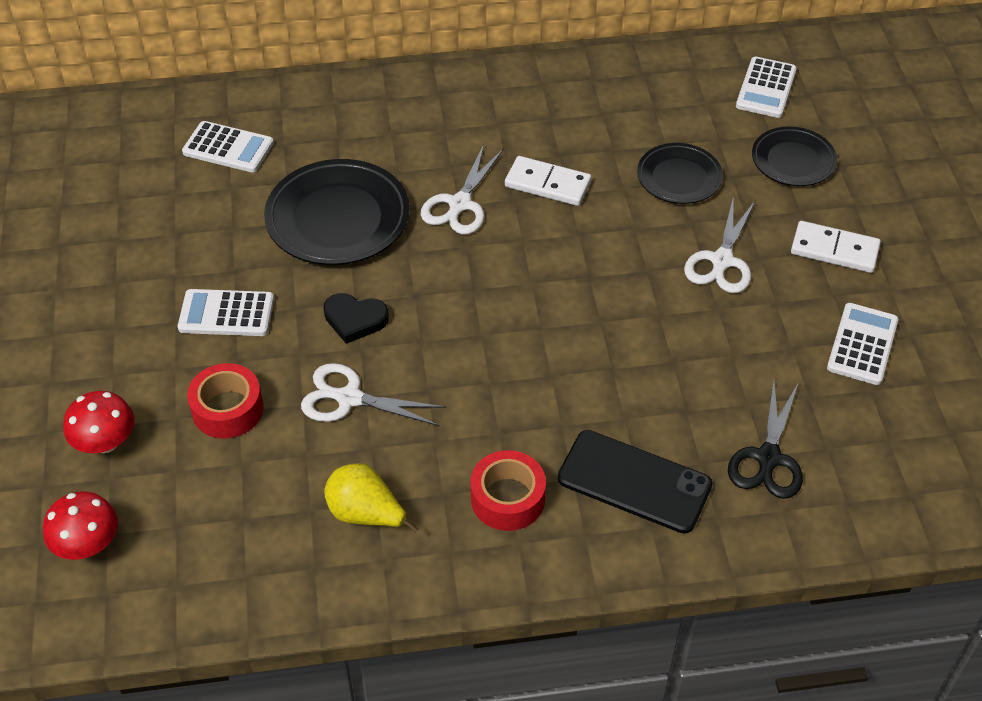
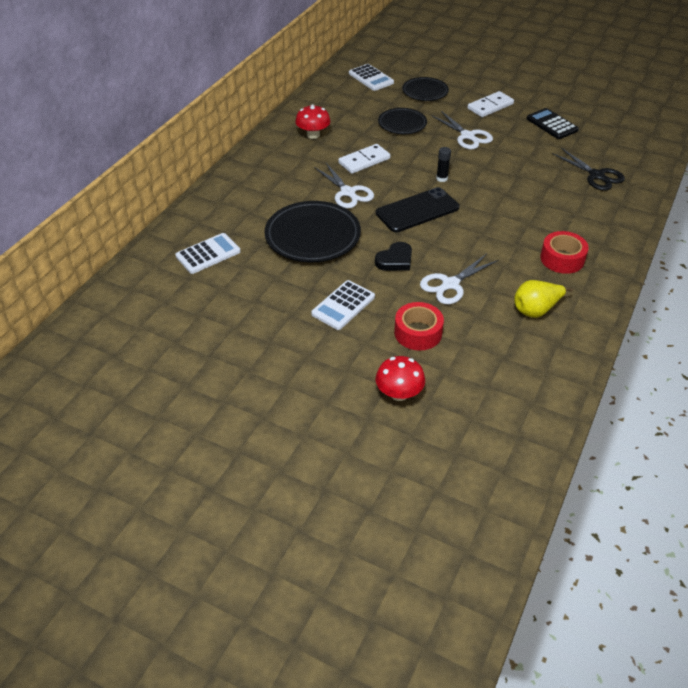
camera: 55 degrees left, 5 degrees down
red mushroom [43,491,118,560] -> red mushroom moved to [295,104,330,139]
black phone [558,430,712,534] -> black phone moved to [376,187,459,232]
white calculator [827,303,898,385] -> black calculator [527,108,579,139]
none -> black glue stick [436,147,451,182]

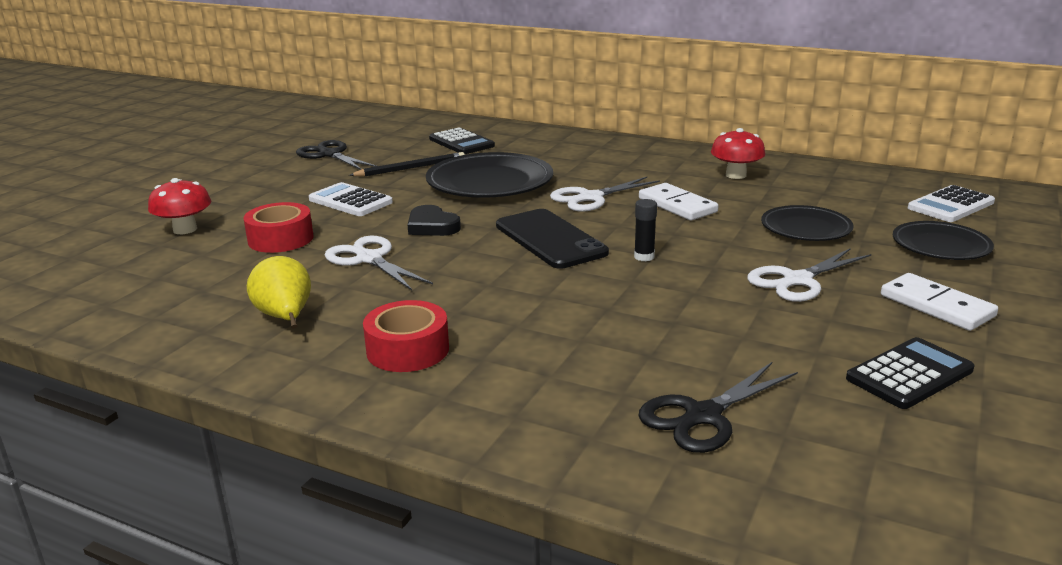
camera: 90 degrees right, 20 degrees down
white calculator [175,233,241,274] -> black calculator [429,127,495,154]
none -> black scissors [296,140,377,170]
none -> black pencil [349,152,465,177]

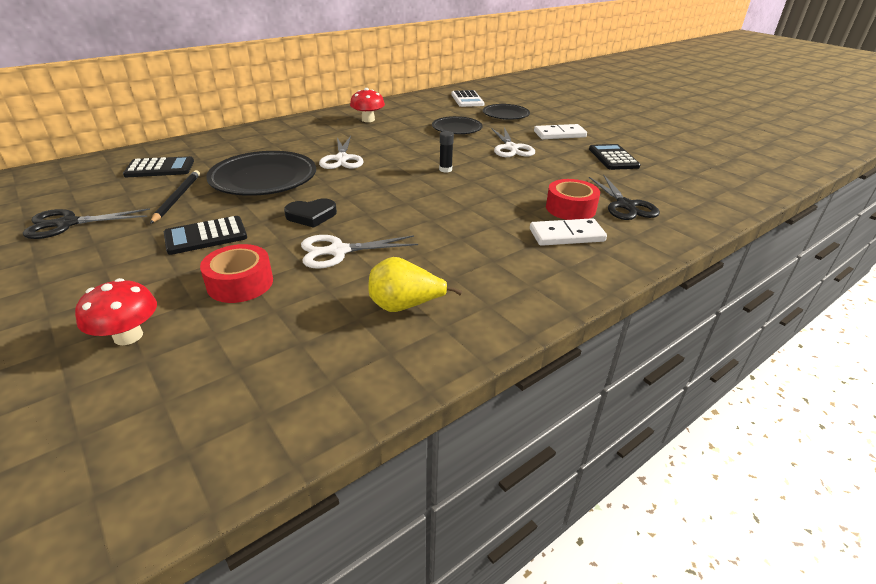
camera: 65 degrees left, 10 degrees up
white calculator [309,182,393,216] -> black calculator [164,216,247,255]
red tape [363,300,449,372] -> red tape moved to [546,179,600,220]
black phone [496,209,609,269] -> none
white domino [639,183,719,220] -> white domino moved to [530,218,607,246]

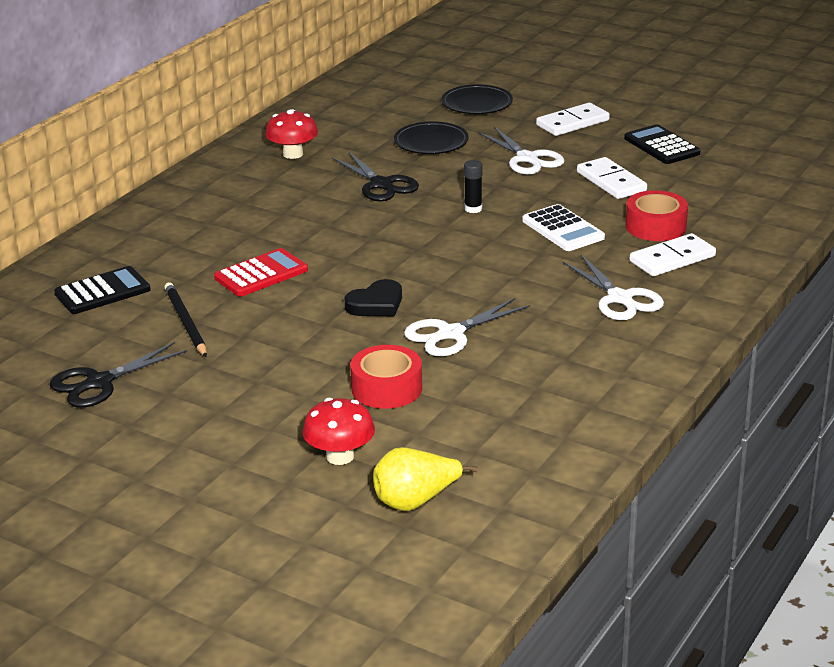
camera: 20 degrees left, 5 degrees down
black calculator [164,216,247,255] -> none
black plate [206,151,316,196] -> red calculator [214,248,308,296]
white scissors [319,136,364,169] -> white scissors moved to [562,255,664,320]
yellow pear [368,257,462,312] -> yellow pear moved to [373,447,478,511]
white calculator [451,90,484,107] -> white calculator moved to [522,204,605,251]
black scissors [589,175,660,220] -> black scissors moved to [332,152,419,201]
none -> white domino [577,157,647,199]

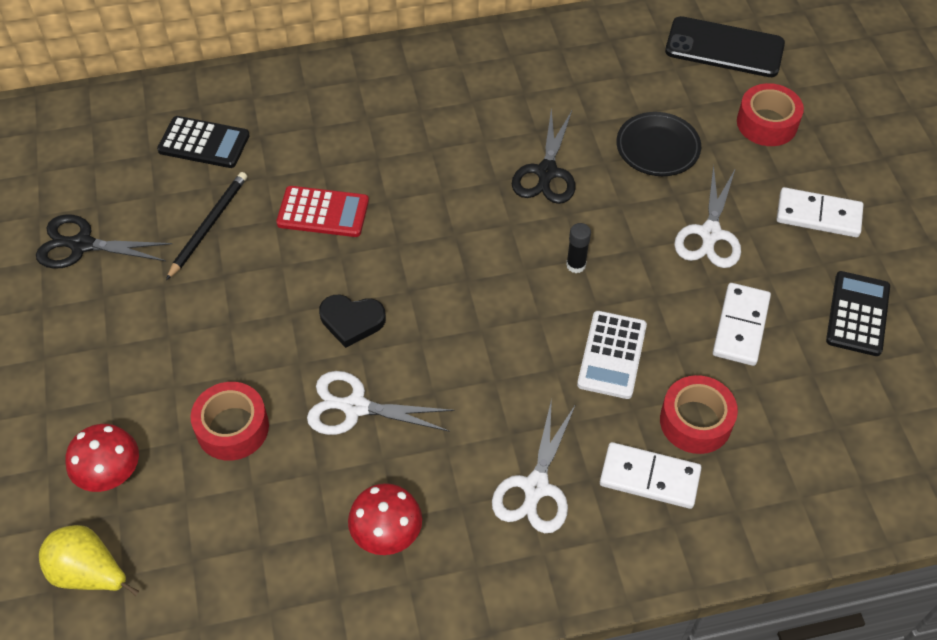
camera: 45 degrees right, 25 degrees up
red mushroom [265,109,318,159] -> red mushroom moved to [348,483,422,555]
black plate [442,84,513,114] -> red tape [737,83,804,146]
none -> black phone [665,16,785,77]

